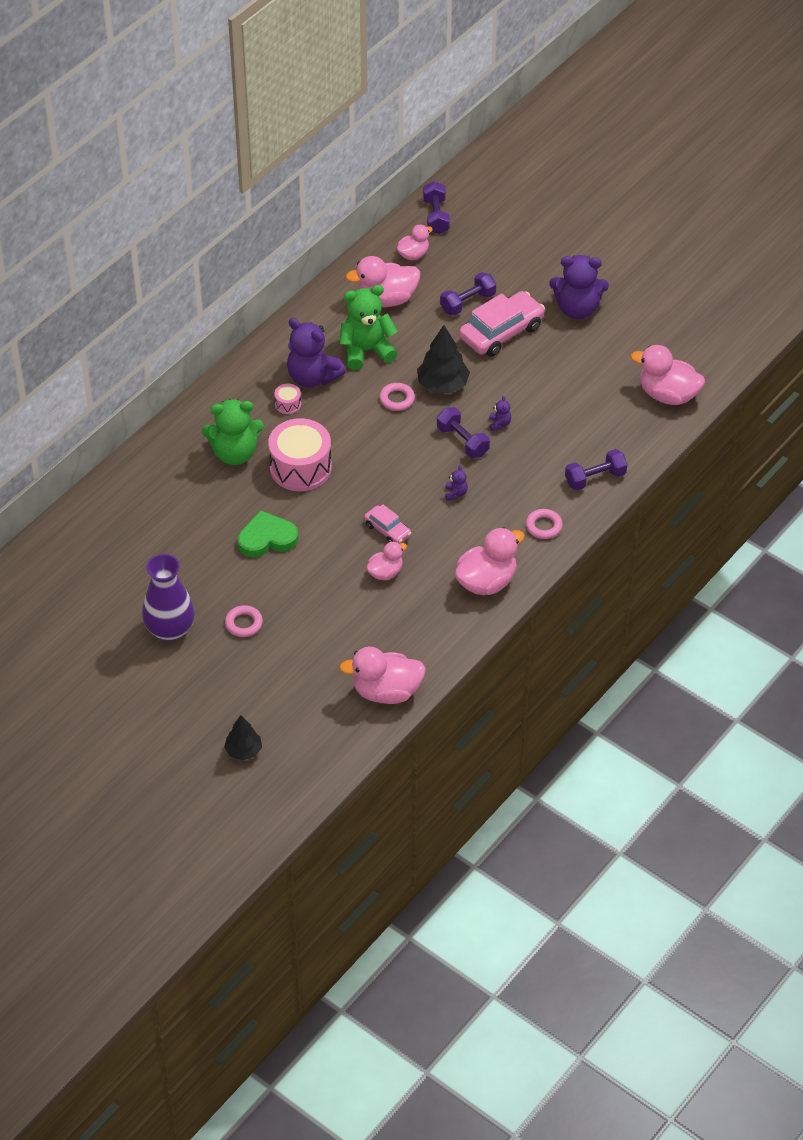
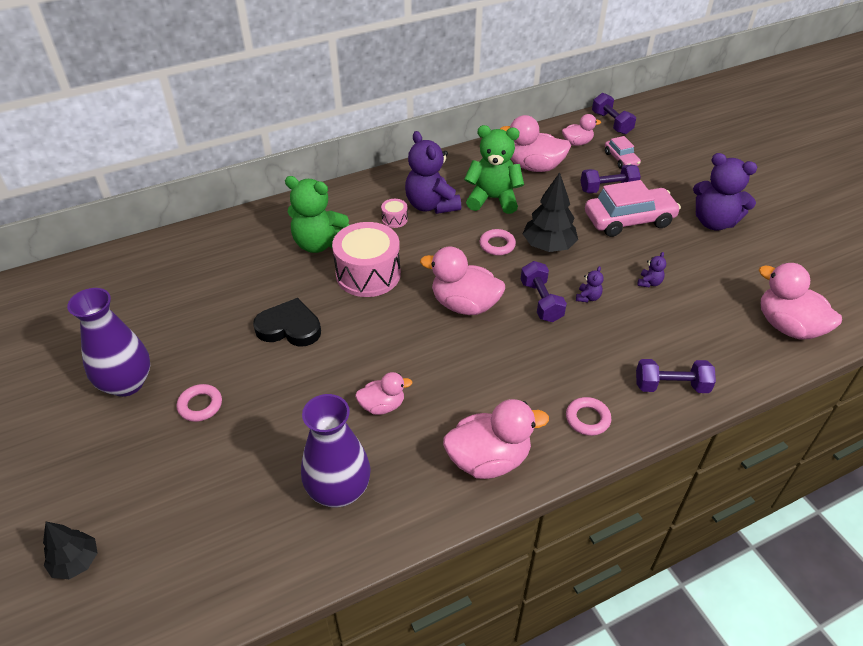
camera: 25 degrees right, 5 degrees down
green heart [238,510,298,557] -> black heart [253,298,321,346]
pink duck [339,647,426,704] -> pink duck moved to [420,246,505,315]
pink car [364,504,411,544] -> pink car moved to [605,136,641,169]
purple dumbbell [423,181,450,234] -> purple dumbbell turned 45 degrees counterclockwise [592,93,636,135]
purple teddy bear [445,466,468,501] -> purple teddy bear moved to [637,252,666,287]
none -> purple vase [301,394,371,508]

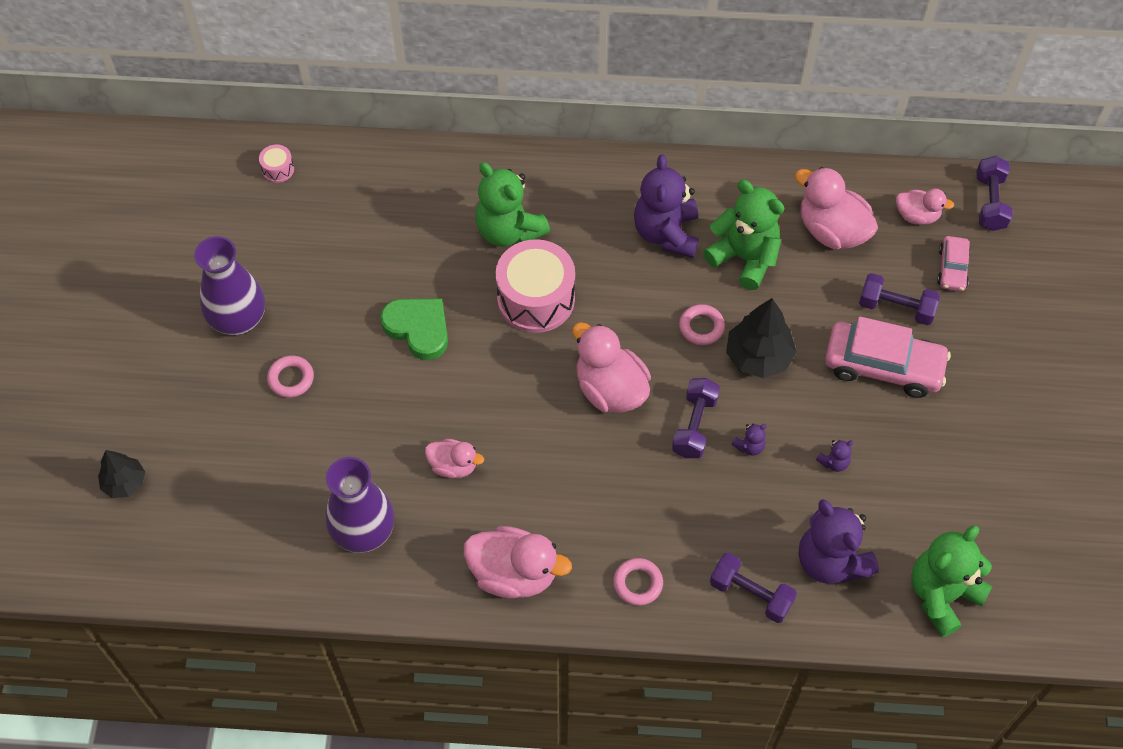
camera: 30 degrees right, 15 degrees up
black heart [253,298,321,346] -> green heart [380,299,448,360]
pink drum [381,199,408,228] -> pink drum moved to [259,145,294,183]
purple teddy bear [693,153,758,231] -> purple teddy bear moved to [799,499,879,584]
pink duck [759,263,842,340] -> green teddy bear [911,526,992,637]

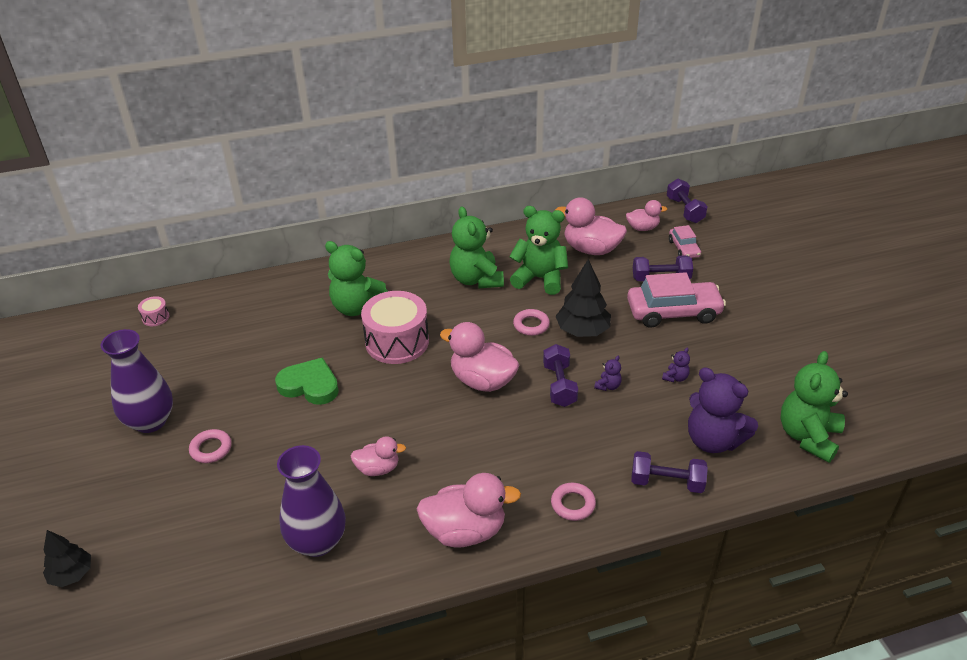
camera: 20 degrees left, 20 degrees down
purple teddy bear [634,154,699,258] -> green teddy bear [449,207,504,288]

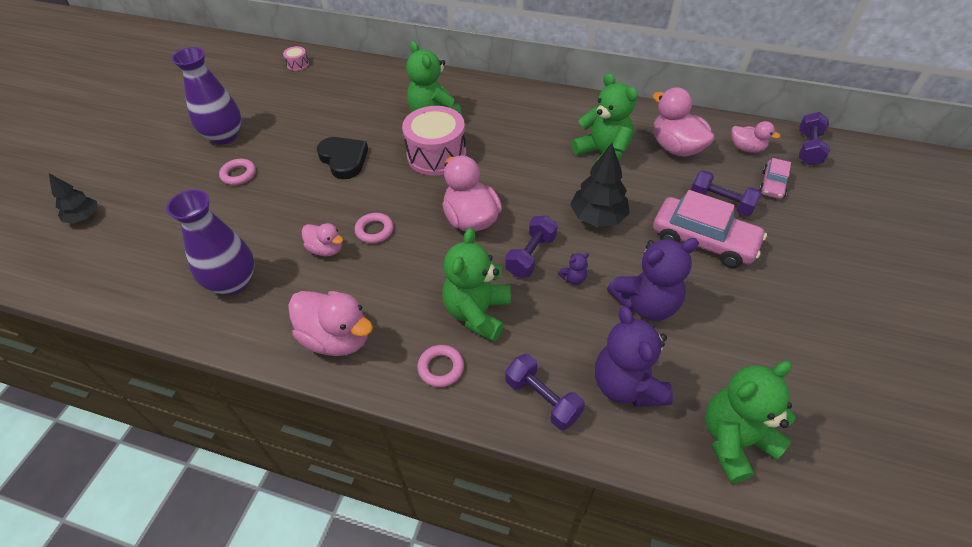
camera: 35 degrees right, 10 degrees up
green heart [275,358,339,405] -> black heart [317,137,368,179]
green teddy bear [449,207,504,288] -> green teddy bear moved to [442,228,511,342]
pink ring [513,309,550,336] -> pink ring moved to [355,213,394,243]
purple teddy bear [662,348,690,382] -> purple teddy bear [607,238,699,321], size x2.41

